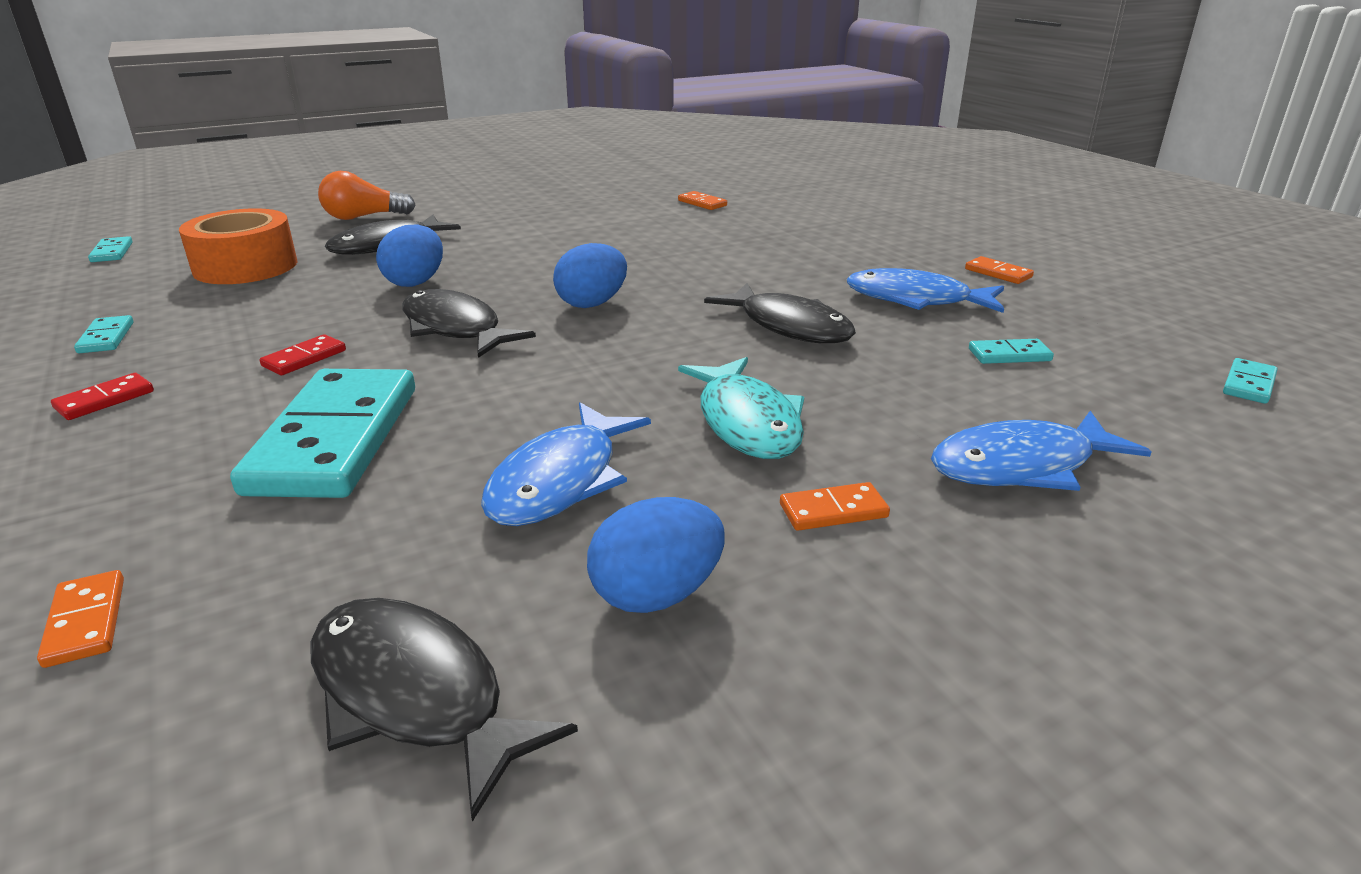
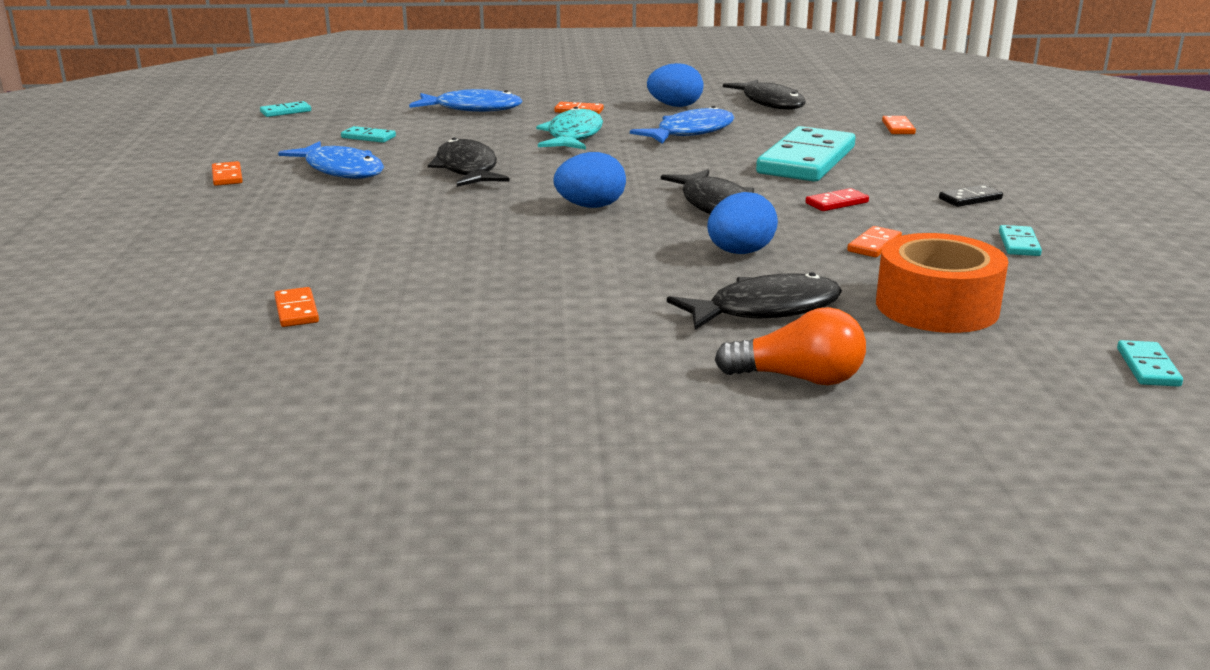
camera: 155 degrees left, 5 degrees down
red domino [51,373,154,420] -> black domino [939,185,1003,207]
none -> orange domino [847,226,902,257]

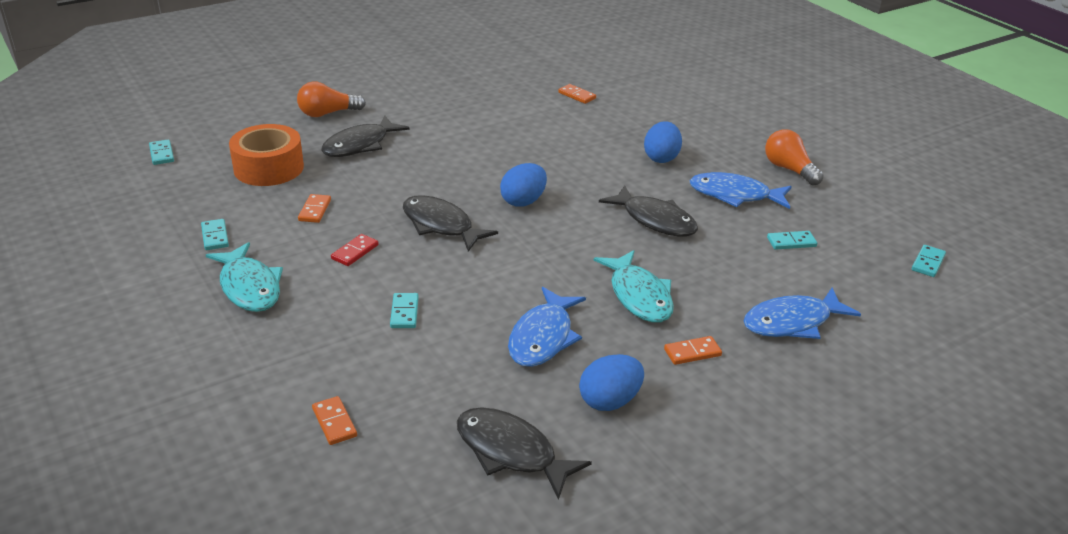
camera: 150 degrees right, 10 degrees up
orange domino [212,161,243,186] -> orange light bulb [765,129,824,186]
blue egg [707,192,778,254] -> blue egg moved to [644,121,682,163]
turquoise domino [756,126,855,182] -> turquoise domino [390,293,419,328], size x0.41
black domino [939,185,1003,207] -> turquoise fish [206,242,283,312]

